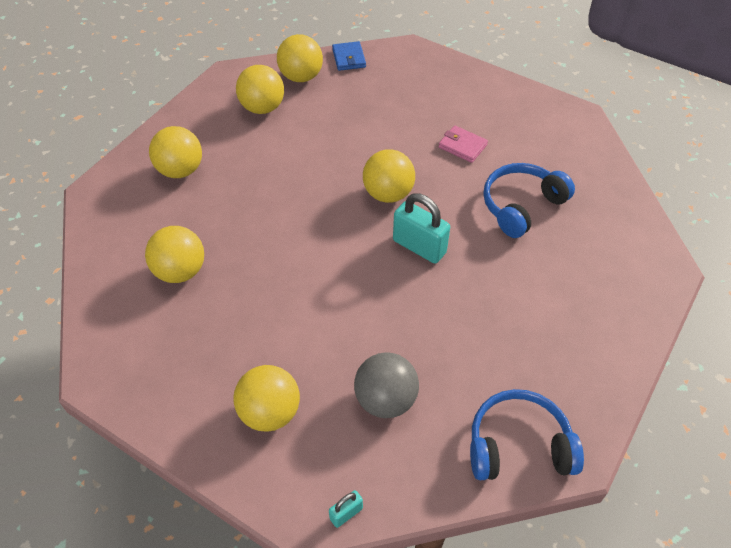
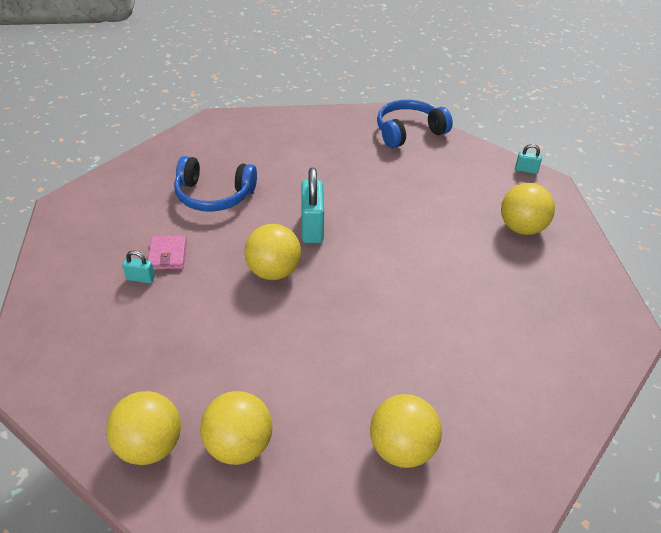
camera: 130 degrees left, 10 degrees down
yellow ball [145,226,204,283] -> none
blue wallet [332,41,366,71] -> none
grey ball [354,352,419,418] -> none
blue headphones [470,389,584,480] -> blue headphones turned 105 degrees clockwise [377,100,453,148]
none -> turquoise padlock [123,251,155,283]

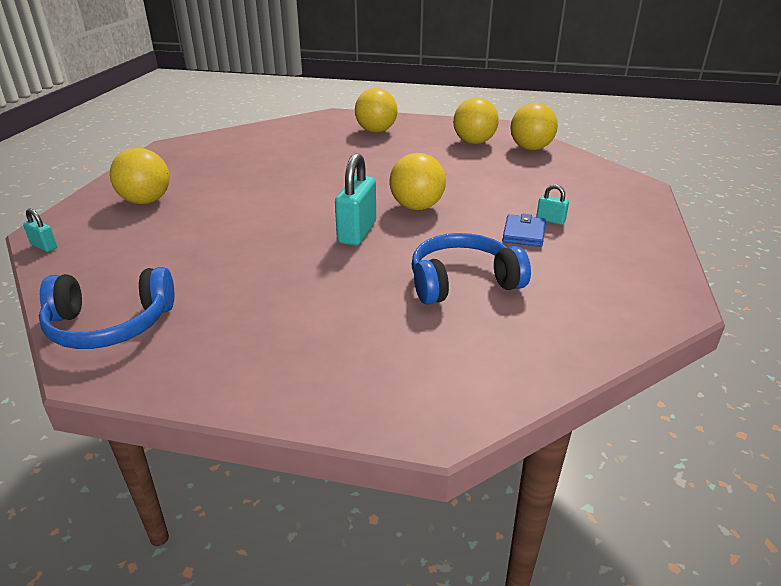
camera: 160 degrees left, 10 degrees down
pink wallet [148,235,187,270] -> blue wallet [502,214,546,247]
blue headphones [174,156,257,212] -> blue headphones turned 45 degrees counterclockwise [411,233,531,305]

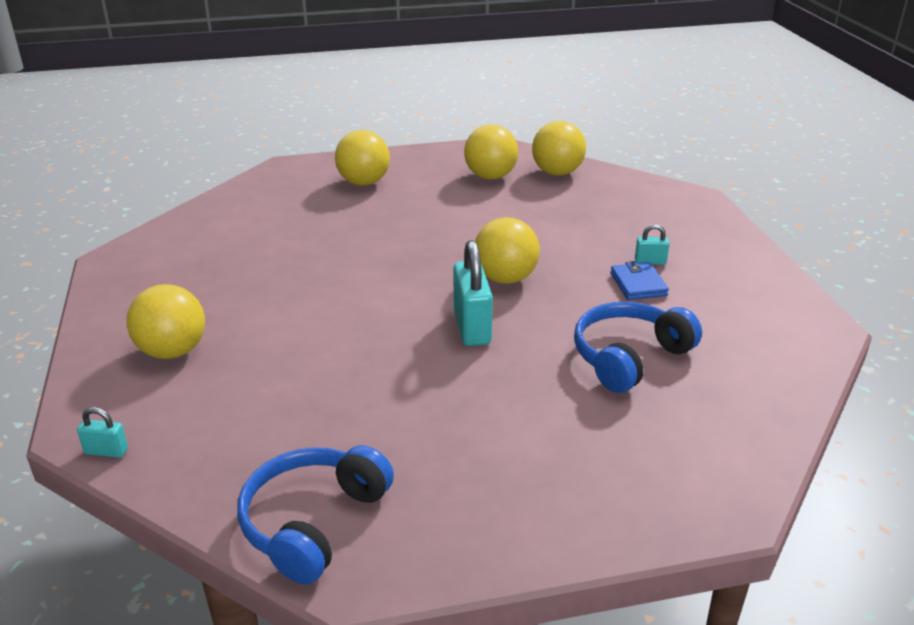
camera: 25 degrees left, 0 degrees up
blue headphones [39,267,174,349] -> blue headphones turned 150 degrees clockwise [237,445,394,584]

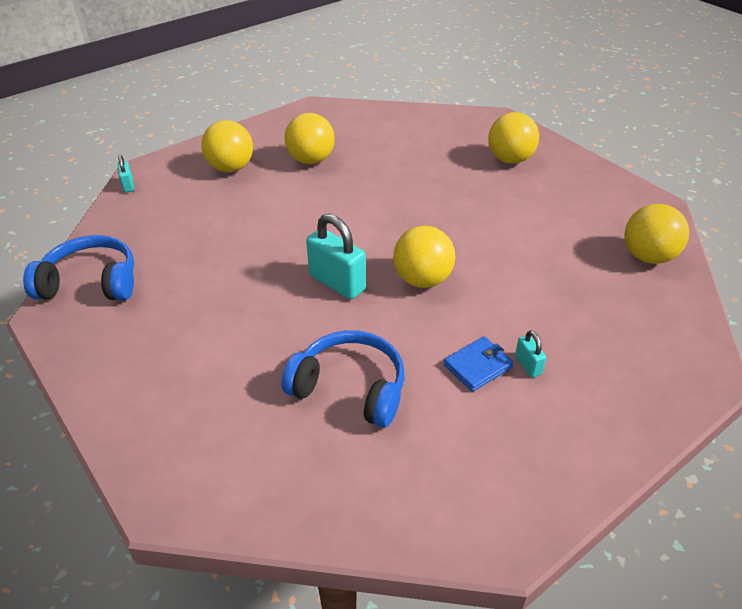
camera: 65 degrees right, 10 degrees up
turquoise padlock [453,240,493,346] -> turquoise padlock turned 75 degrees clockwise [306,214,366,299]
yellow ball [464,124,518,180] -> yellow ball moved to [285,113,335,164]

